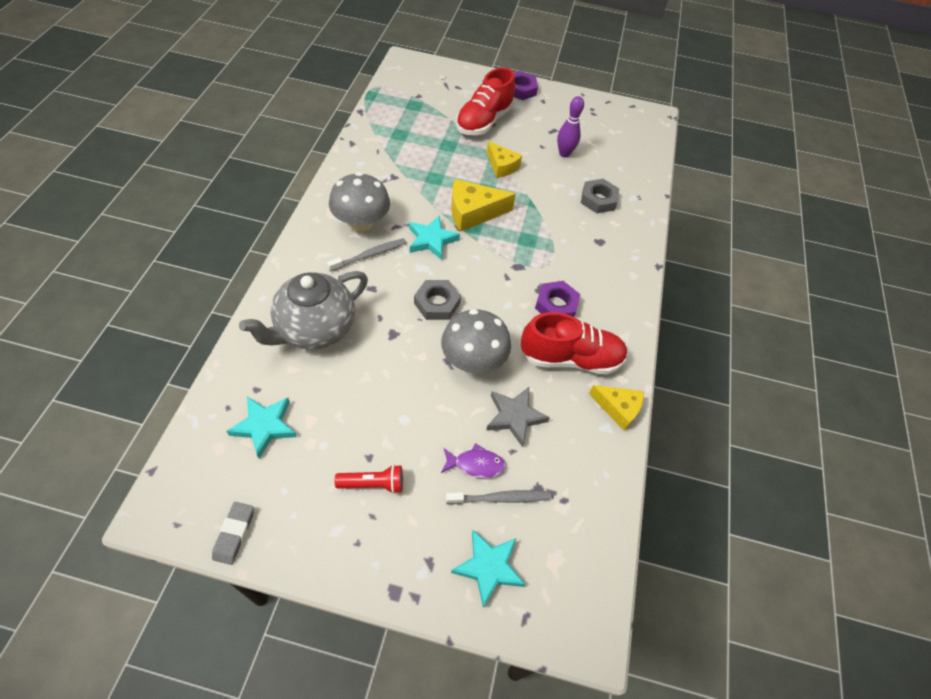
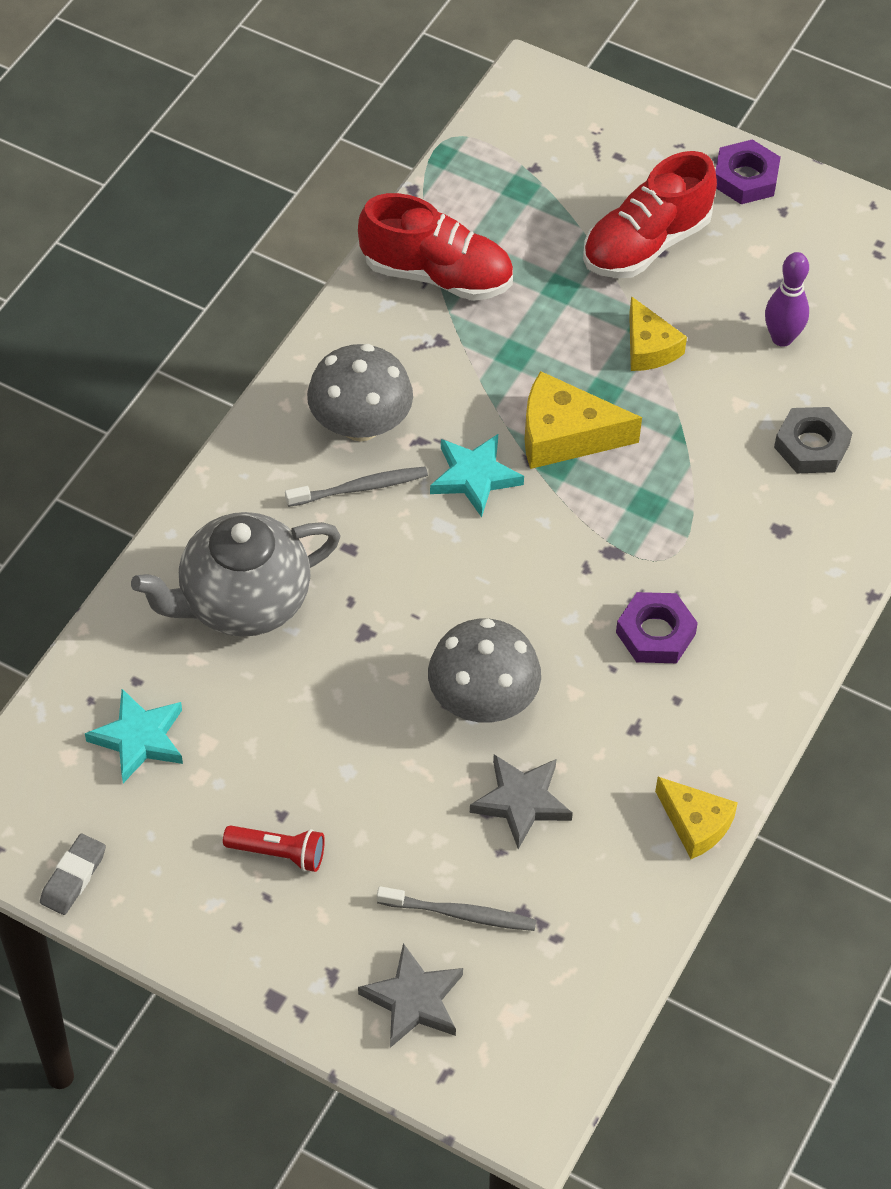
camera: 20 degrees right, 0 degrees up
grey nut [414,280,461,320] -> none
purple fish [441,443,506,478] -> none
turquoise star [451,530,525,608] -> grey star [358,943,463,1048]
red shoe [520,312,628,375] -> red shoe moved to [358,193,513,301]

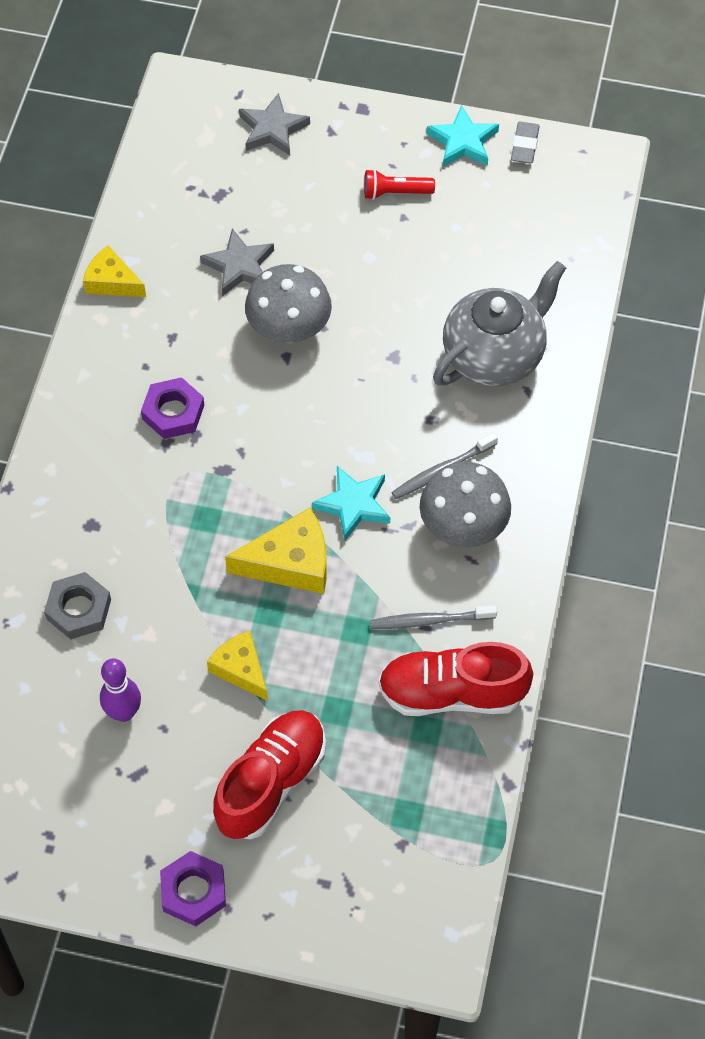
camera: 165 degrees right, 5 degrees up
turquoise star [85,689,183,783] -> turquoise star moved to [427,105,499,167]
grey toothbrush [377,886,536,931] -> grey toothbrush moved to [370,605,497,629]

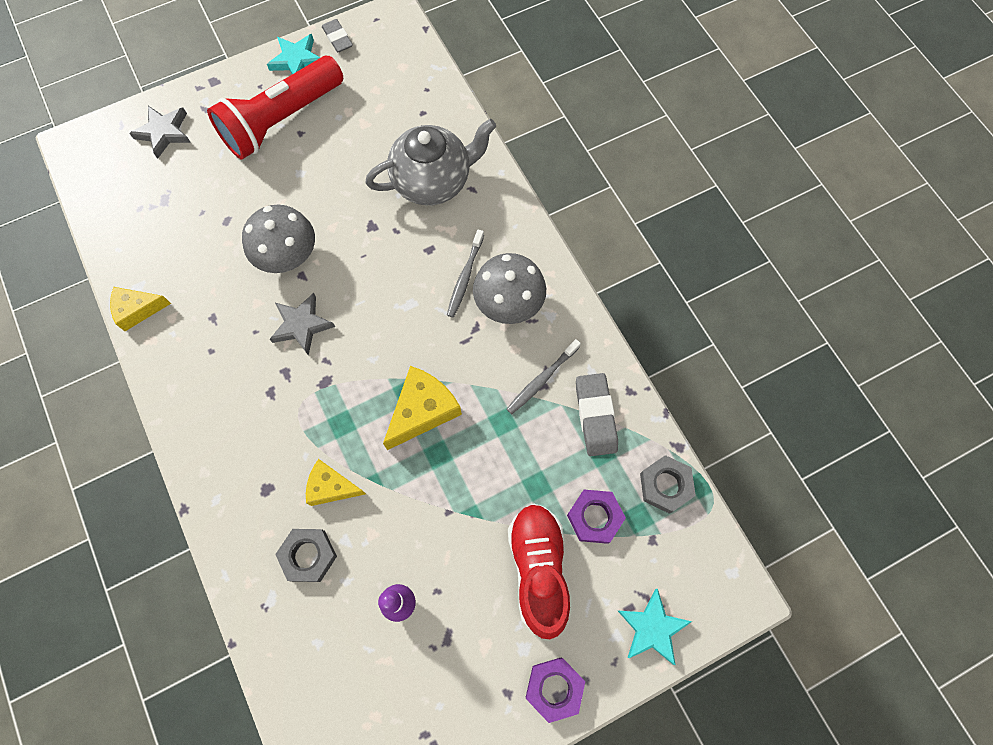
camera: 40 degrees left, 10 degrees up
purple nut [141,377,204,439] -> purple nut moved to [567,490,626,544]
grey star [200,228,274,296] -> grey star moved to [270,293,335,356]
yellow cheese [207,631,268,701] -> yellow cheese moved to [306,459,366,506]
turquoise star [312,466,390,540] -> turquoise star moved to [618,589,692,665]
red flashlight [364,169,435,200] -> red flashlight [207,56,343,159], size x2.41
red shoe [378,642,533,716] -> grey eraser [576,373,618,456]
grey teapot [433,261,566,387] -> grey teapot turned 60 degrees clockwise [365,119,496,205]
none -> grey nut [640,455,696,514]

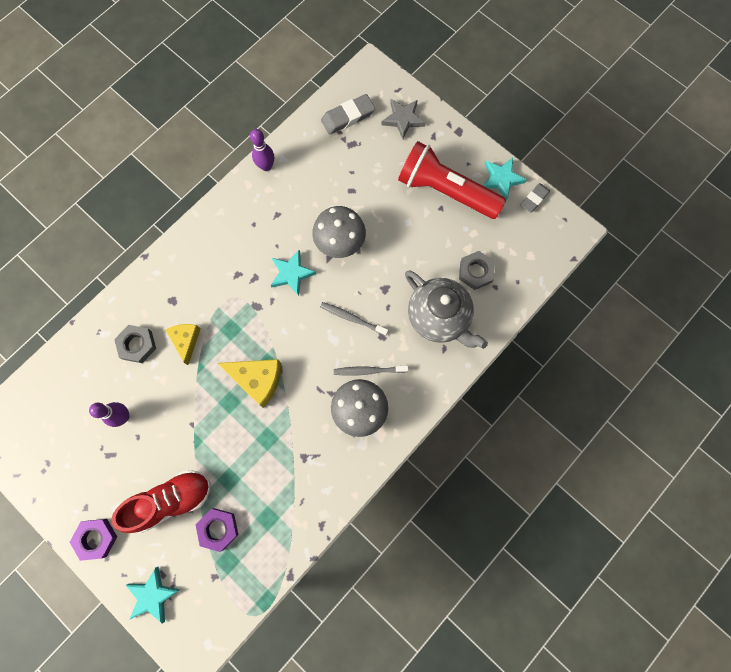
camera: 70 degrees right, 5 degrees up
yellow cheese [110,287,171,331] -> purple bowling pin [250,129,274,171]
grey star [270,293,335,356] -> turquoise star [271,250,316,296]
grey toothbrush [507,339,581,414] -> grey toothbrush moved to [320,302,388,336]
grey eraser [576,373,618,456] -> grey eraser moved to [321,94,375,135]
grey nut [640,455,696,514] -> grey nut moved to [459,251,495,290]

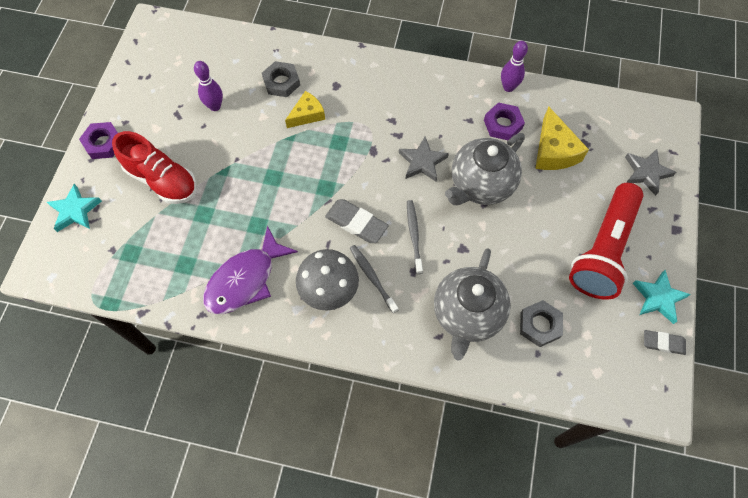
camera: 60 degrees right, 10 degrees down
purple nut [195,508,239,552] -> purple nut moved to [484,102,525,140]
yellow cheese [217,359,281,408] -> yellow cheese moved to [535,106,589,170]
turquoise star [271,250,316,296] -> grey star [399,137,449,182]
grey mushroom [312,206,366,258] -> grey teapot [445,133,525,205]
grey eraser [321,94,375,135] -> grey eraser moved to [325,199,389,243]
red flashlight [398,141,506,219] -> red flashlight turned 150 degrees counterclockwise [569,183,643,300]
none -> purple fish [203,226,298,314]

